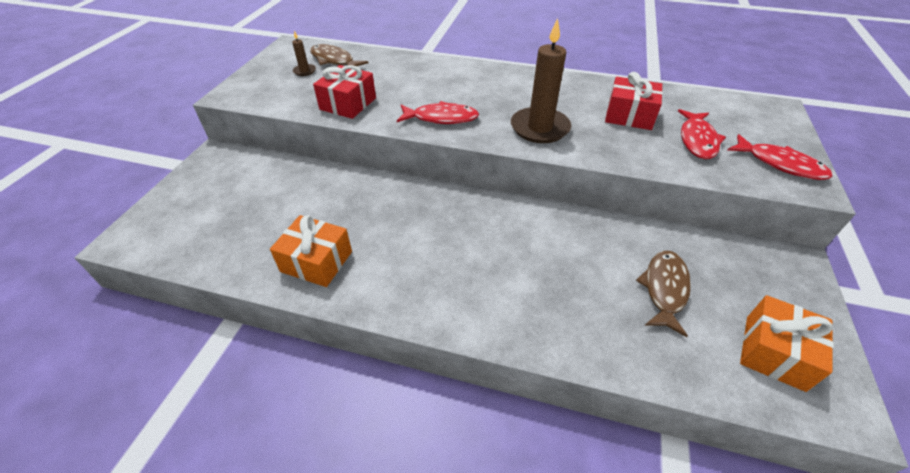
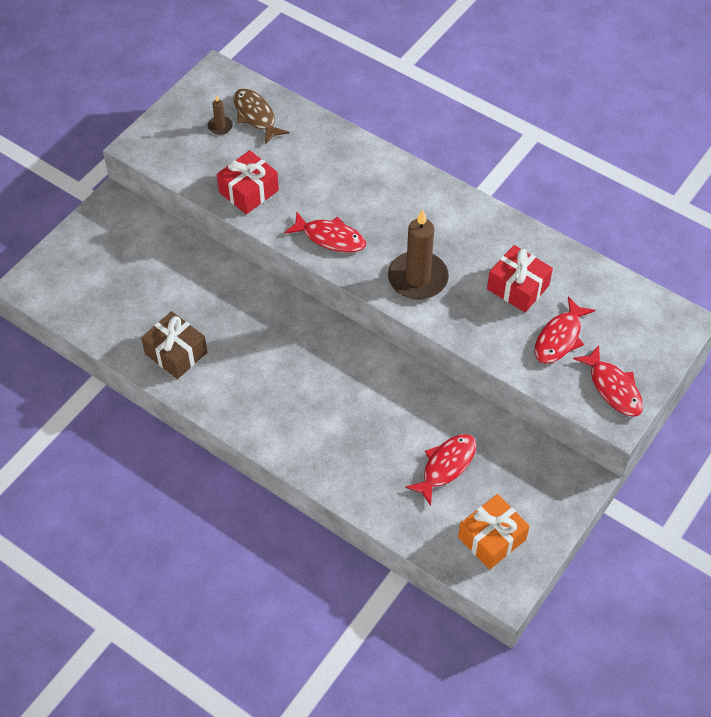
camera: 20 degrees right, 10 degrees up
orange gift [270,215,352,287] -> brown gift [141,311,207,379]
brown fish [636,251,691,337] -> red fish [405,434,476,506]

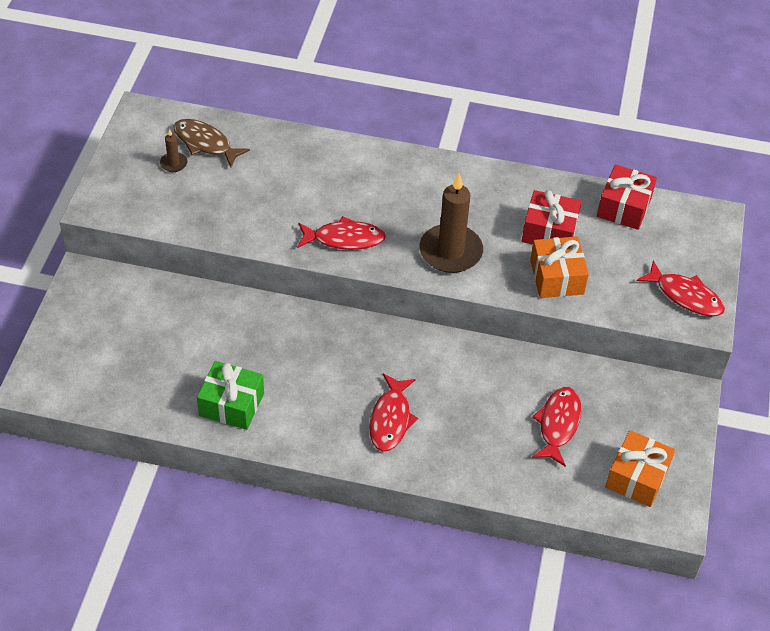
camera: 25 degrees left, 5 degrees down
brown gift [141,311,207,379] -> green gift [197,361,264,430]
red gift [217,150,279,214] -> red gift moved to [597,165,657,230]
red fish [535,296,595,364] -> red fish moved to [369,374,418,451]
none -> orange gift [530,236,589,298]

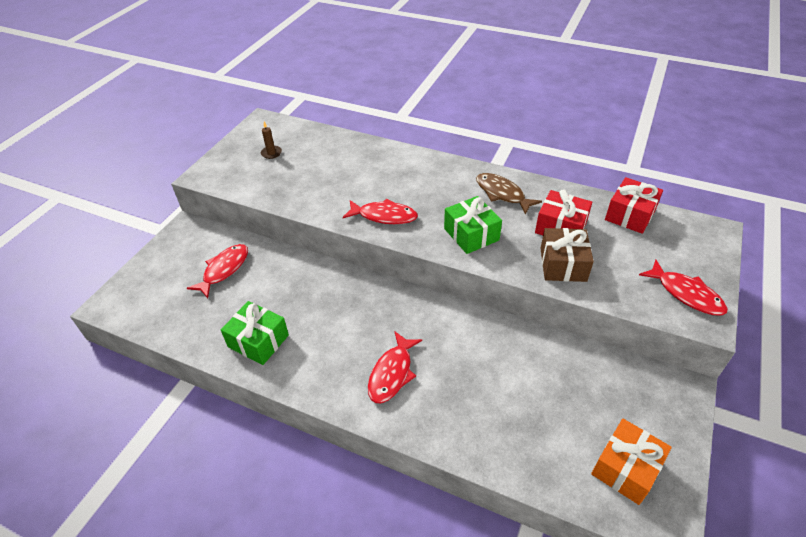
camera: 15 degrees right, 5 degrees down
brown fish [173,119,250,167] -> brown fish moved to [476,173,542,215]
brown candle [419,173,483,273] -> green gift [444,196,502,254]
orange gift [530,236,589,298] -> brown gift [540,228,594,282]
red fish [532,387,581,467] -> red fish moved to [187,244,248,298]

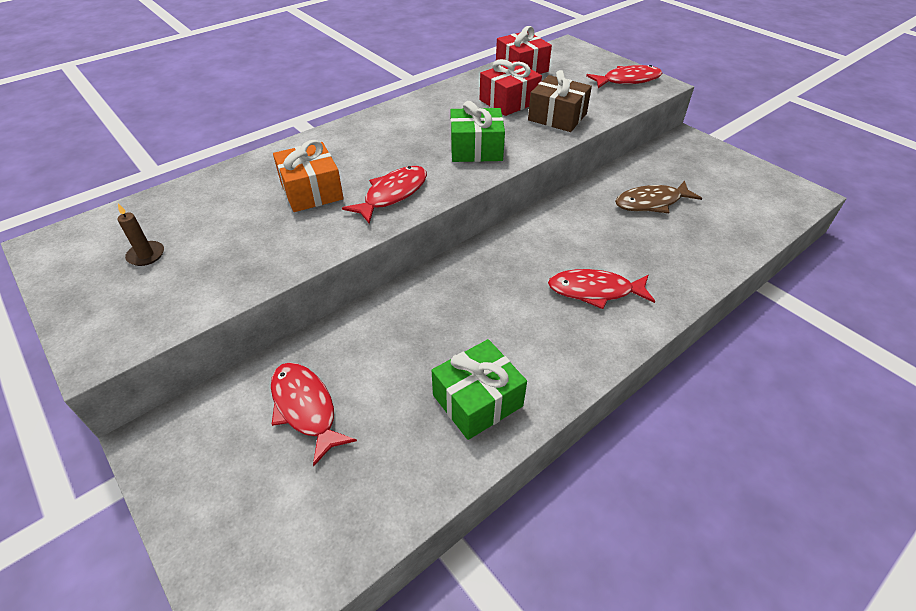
camera: 65 degrees left, 0 degrees up
red fish [368,331,422,403] -> red fish turned 135 degrees clockwise [548,269,655,309]
brown fish [476,173,542,215] -> brown fish moved to [615,181,702,213]
orange gift [591,419,672,505] -> orange gift moved to [273,140,344,212]

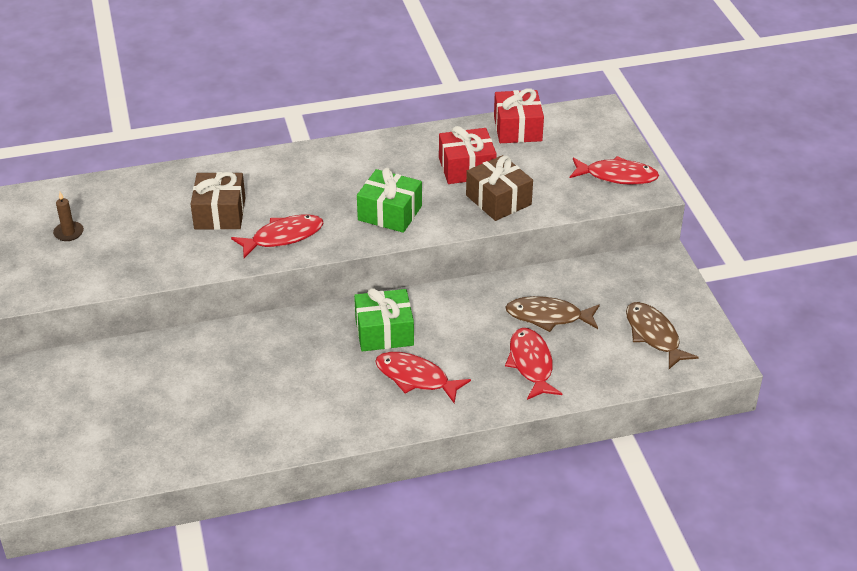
camera: 25 degrees right, 5 degrees down
red fish [271,362,357,467] -> red fish moved to [505,328,562,400]
orange gift [273,140,344,212] -> brown gift [191,172,246,230]
green gift [431,339,527,440] -> green gift moved to [354,288,414,352]
none -> brown fish [626,302,699,369]

